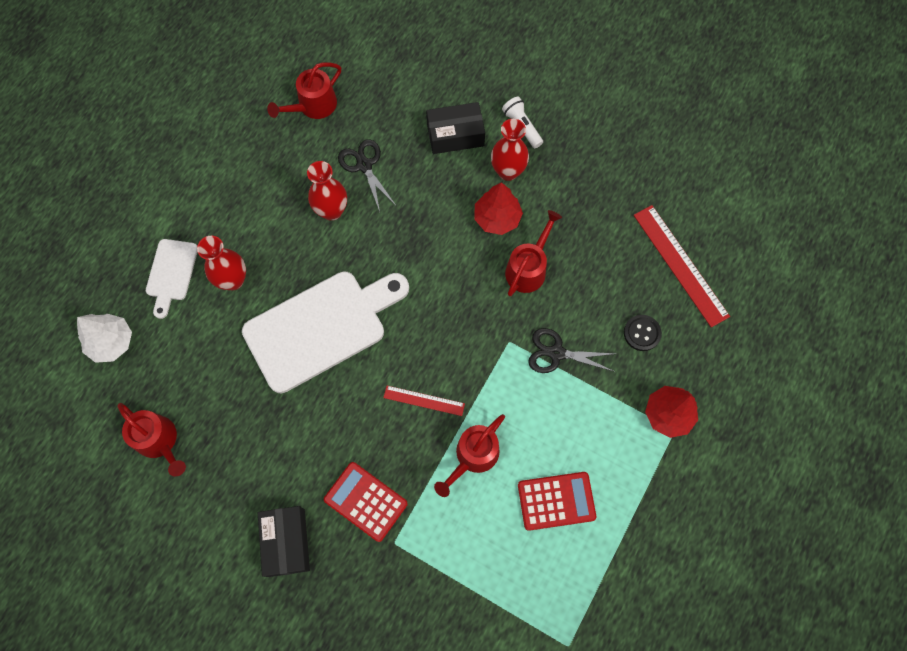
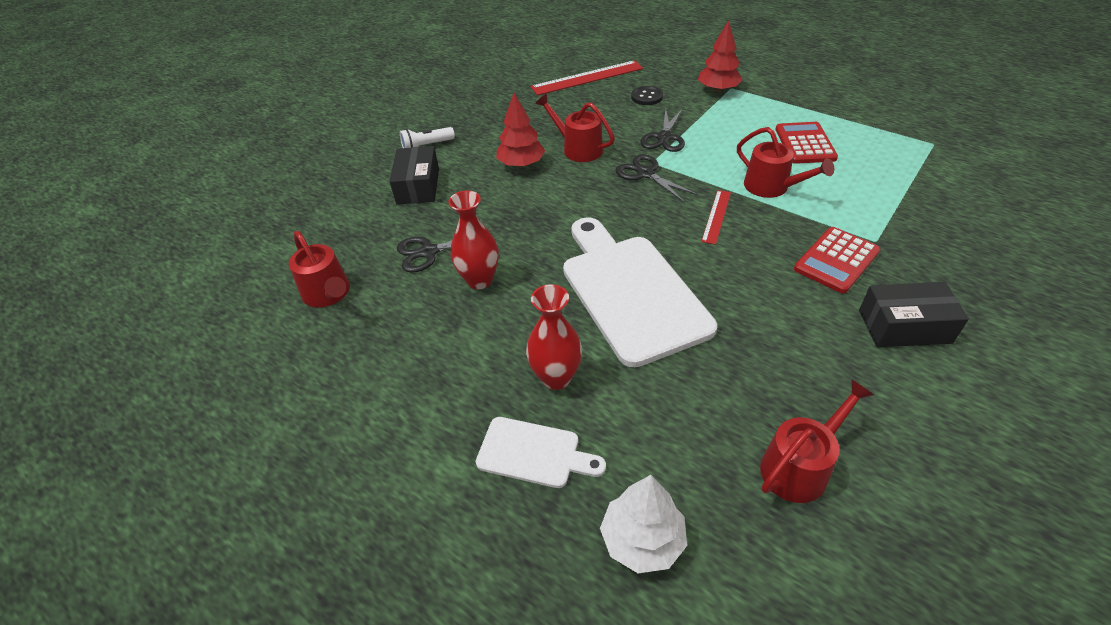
camera: 80 degrees left, 25 degrees down
red vase [491,119,529,181] -> none
none -> black scissors [615,154,698,202]

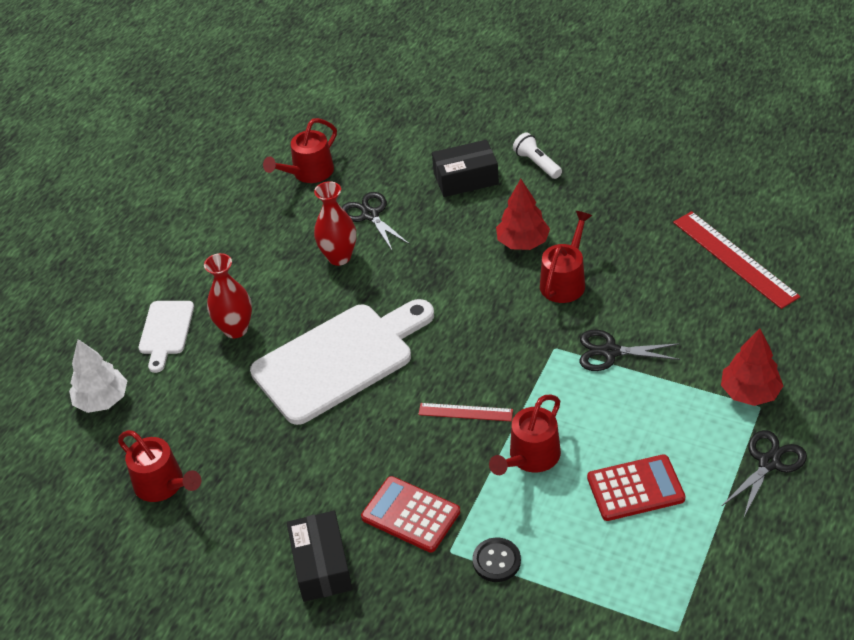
camera: 80 degrees right, 0 degrees up
black scissors [615,154,698,202] -> black scissors moved to [722,430,807,519]
black button [631,86,663,105] -> black button moved to [472,537,521,582]

